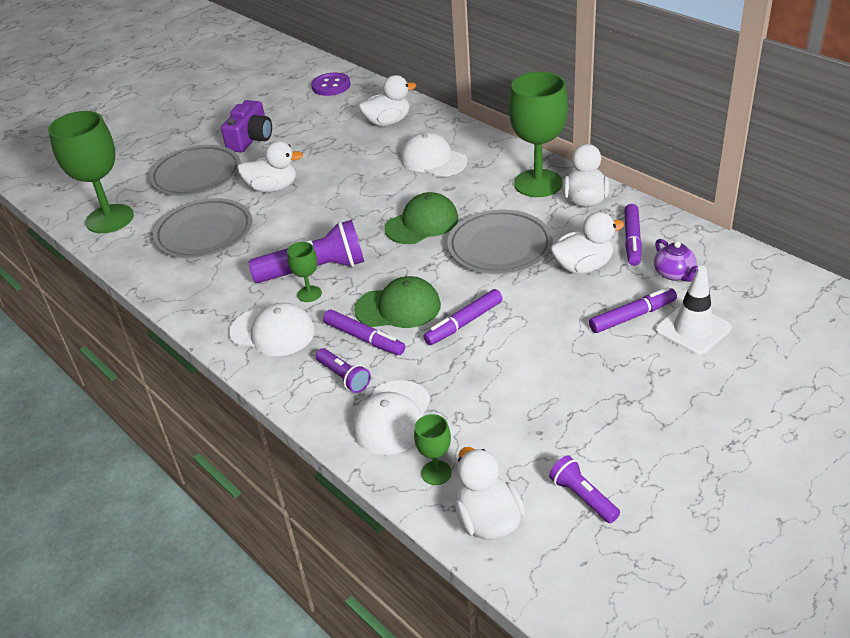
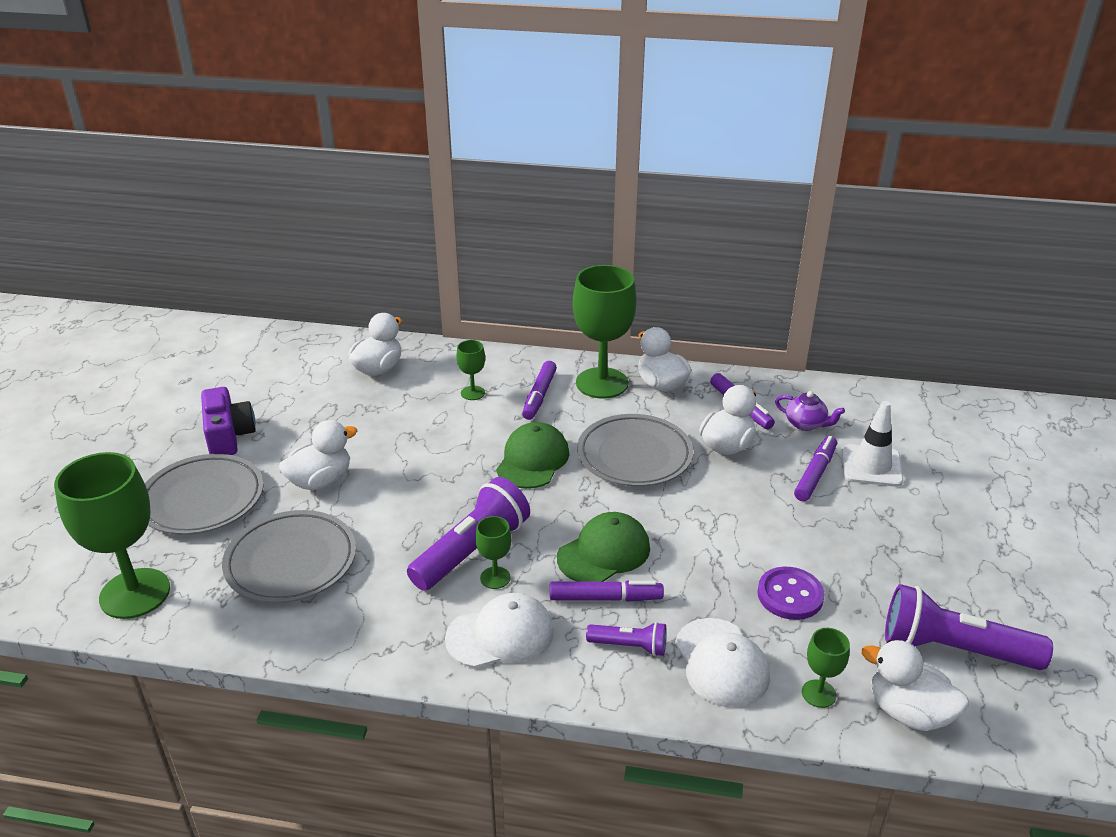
camera: 40 degrees left, 5 degrees down
purple button [311,73,350,96] -> purple button moved to [757,567,825,620]
white cap [401,132,467,177] -> green goblet [456,340,485,400]
purple marker [423,289,503,345] -> purple marker moved to [522,361,557,420]
purple flashlight [549,455,620,523] -> purple flashlight [885,584,1053,670], size x1.91

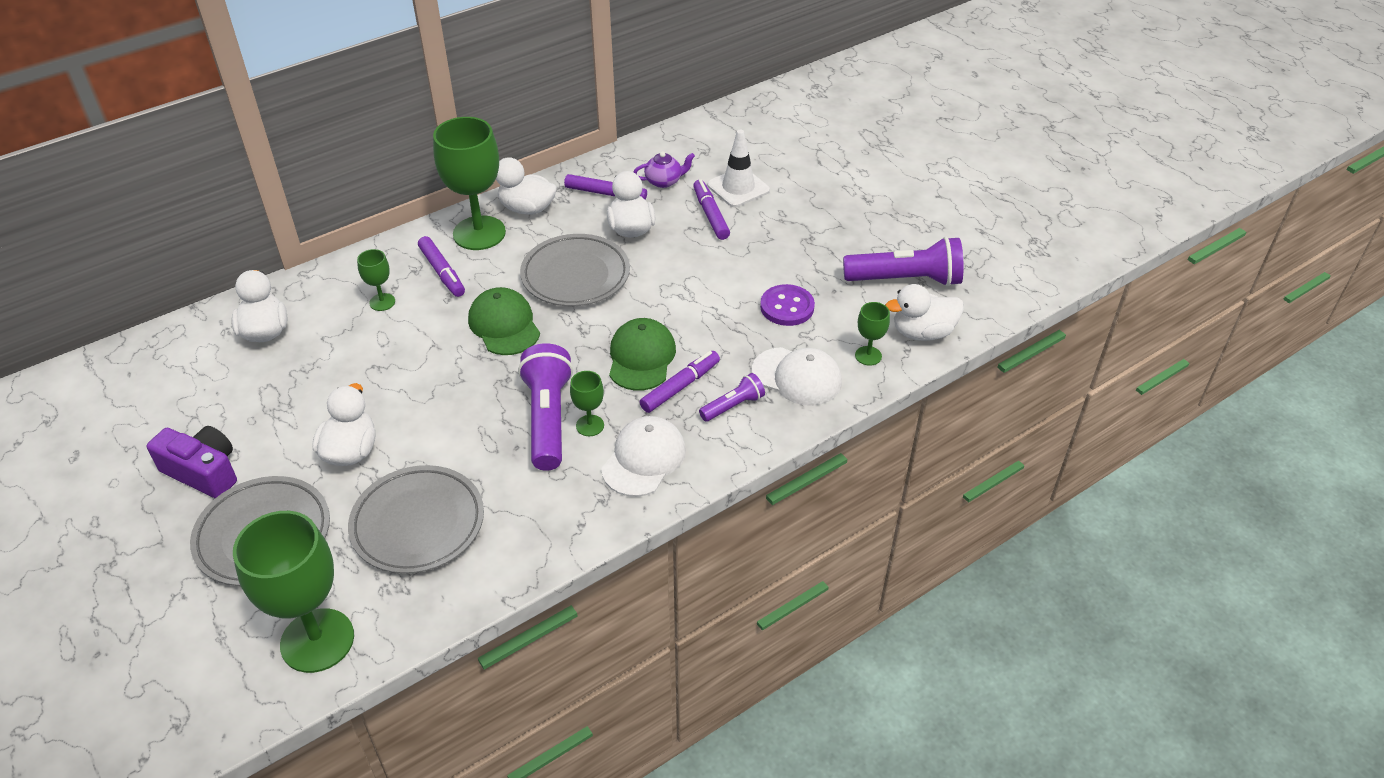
camera: 45 degrees left, 10 degrees up
purple flashlight [885,584,1053,670] -> purple flashlight turned 150 degrees counterclockwise [843,236,964,287]

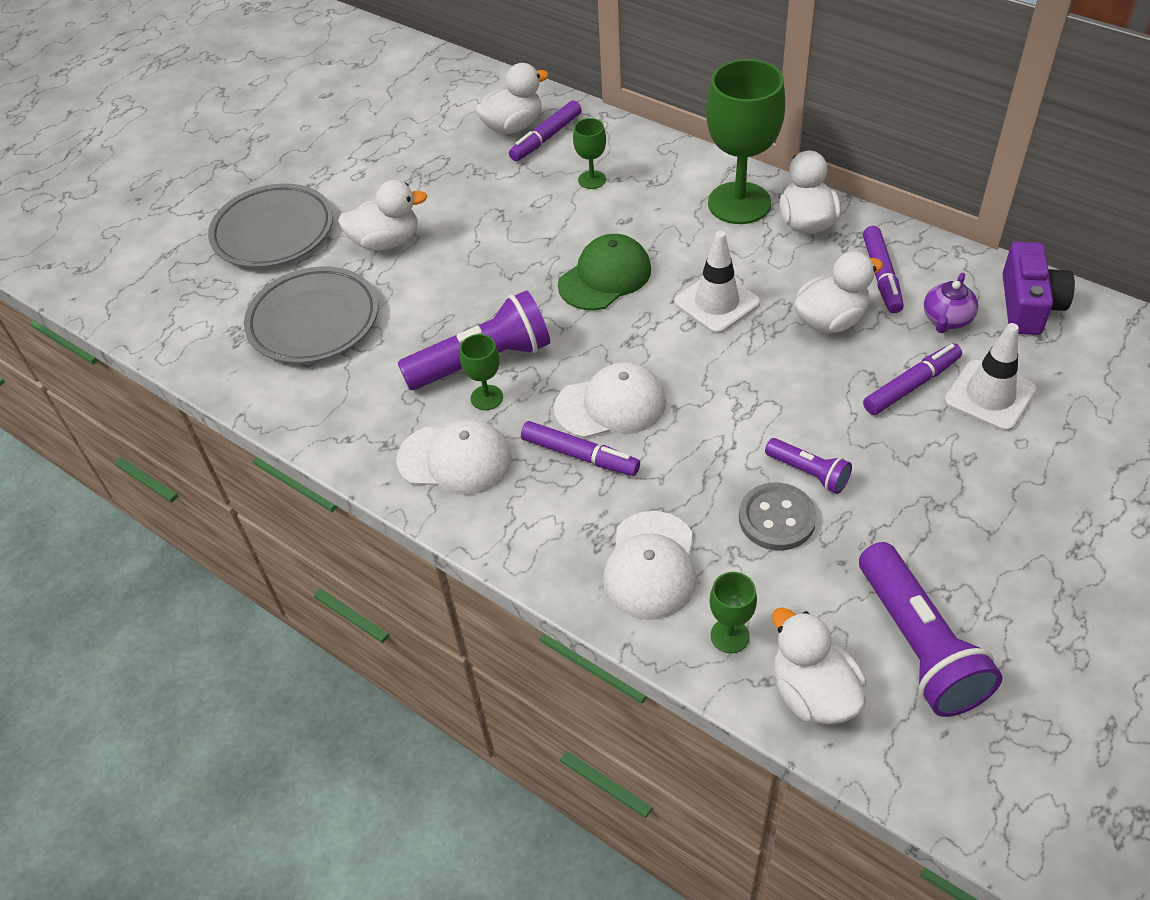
camera: 75 degrees right, 5 degrees up
purple camera [147,426,237,498] -> purple camera moved to [1002,241,1075,335]
green goblet [233,511,354,673] -> none
purple marker [418,236,465,297] -> purple marker moved to [509,100,582,161]
grey plate [520,234,630,306] -> white traffic cone [674,231,760,334]
green cap [609,318,676,391] -> white cap [554,362,666,438]
purple teapot [633,151,695,188] -> purple teapot turned 60 degrees clockwise [924,273,978,333]
purple flashlight [699,373,765,422] -> purple flashlight moved to [765,438,852,494]
purple button [760,284,815,326] -> grey button [739,483,817,550]

